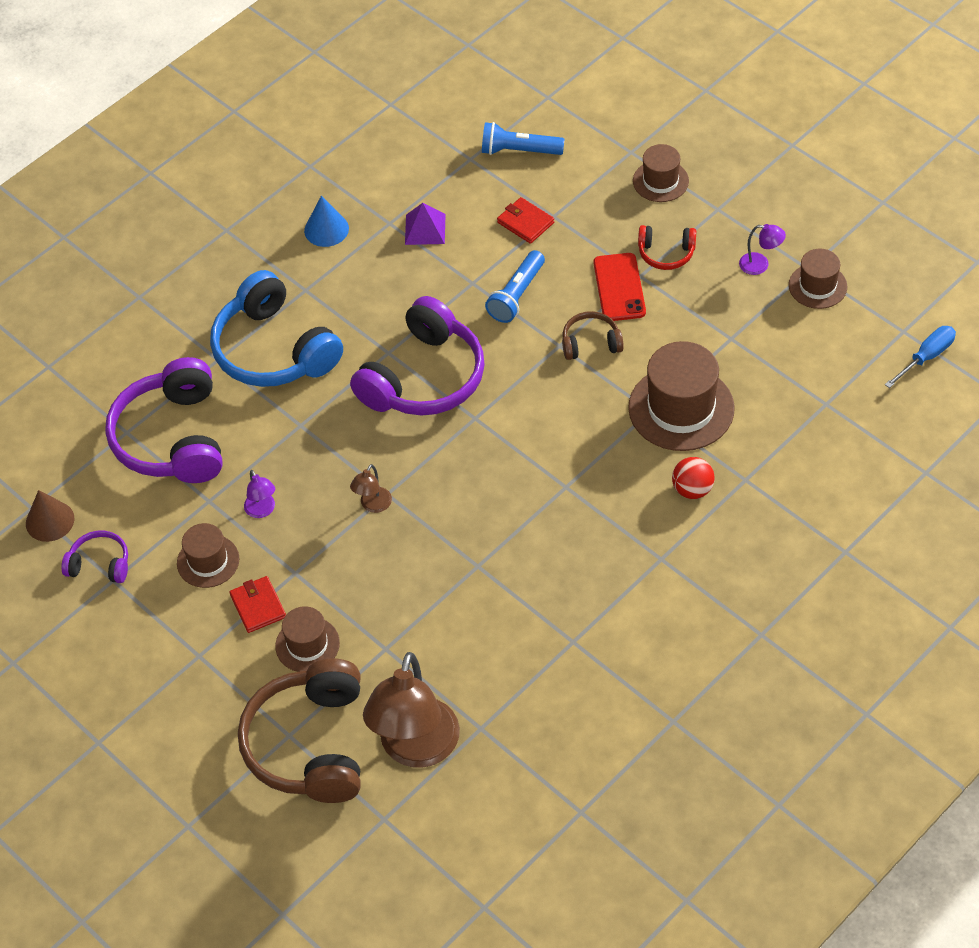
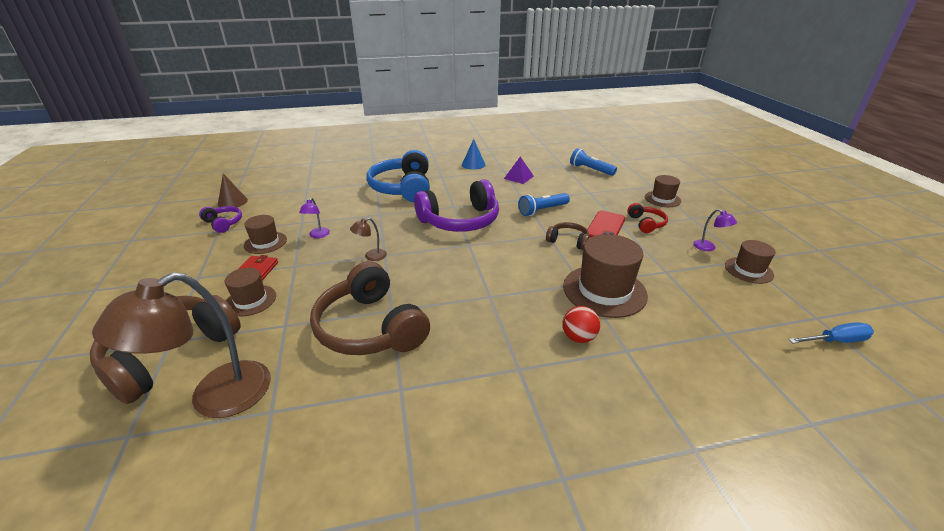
camera: 30 degrees right, 20 degrees down
purple headphones [105,357,223,483] -> none
red wallet [497,197,554,244] -> none
red headphones [638,225,696,270] -> red headphones turned 135 degrees counterclockwise [627,203,668,233]
none -> brown headphones [310,262,430,355]

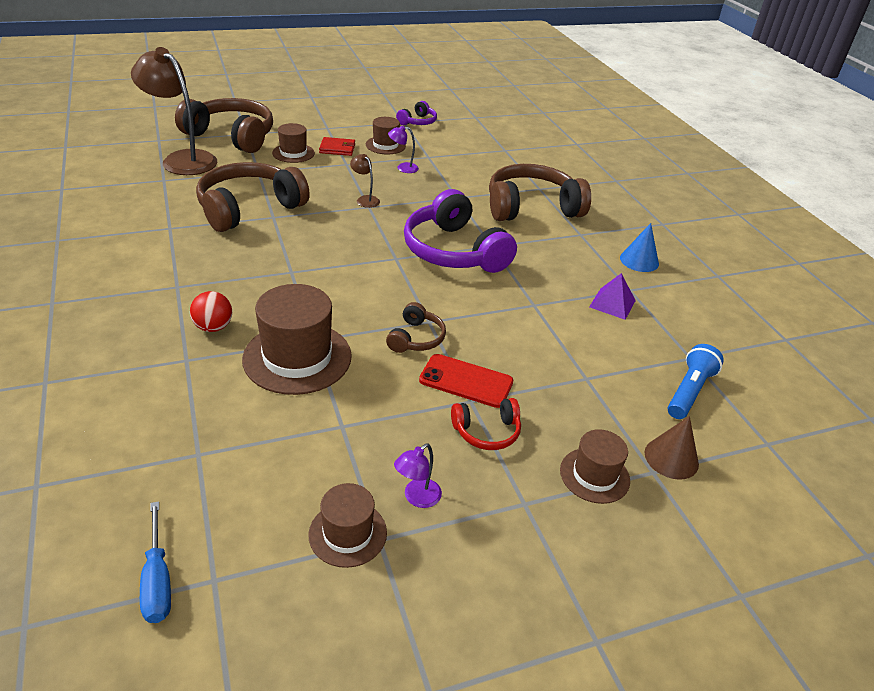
camera: 80 degrees right, 5 degrees up
brown cone [218,173,248,207] -> brown cone moved to [645,416,699,480]
blue headphones [367,150,430,202] -> brown headphones [489,164,591,221]
blue flashlight [518,193,570,216] -> none

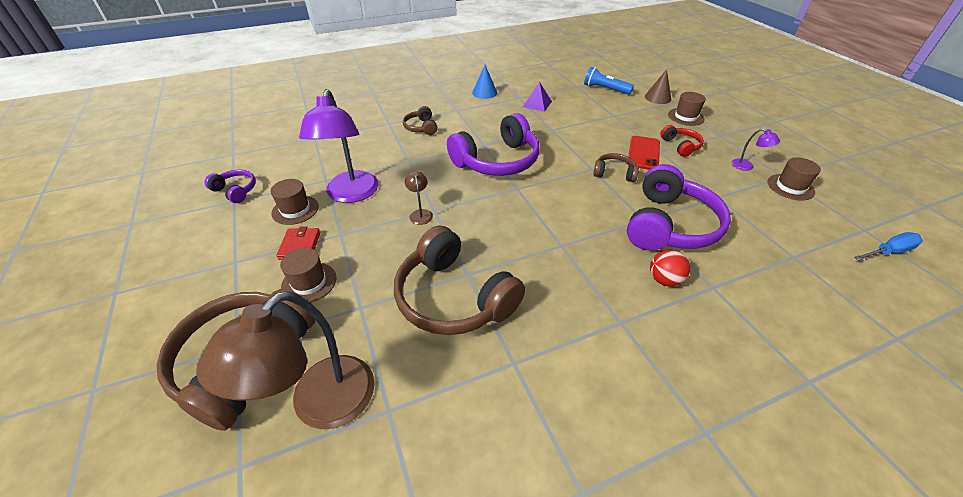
camera: 90 degrees left, 5 degrees up
brown hat [242,284,352,395] -> purple headphones [627,164,731,250]
brown lamp [350,154,380,208] -> brown lamp turned 120 degrees clockwise [405,171,433,225]
purple lamp [388,126,419,173] -> purple lamp [299,89,379,203], size x2.37
brown headphones [489,164,591,221] -> brown headphones [403,106,438,135], size x0.48

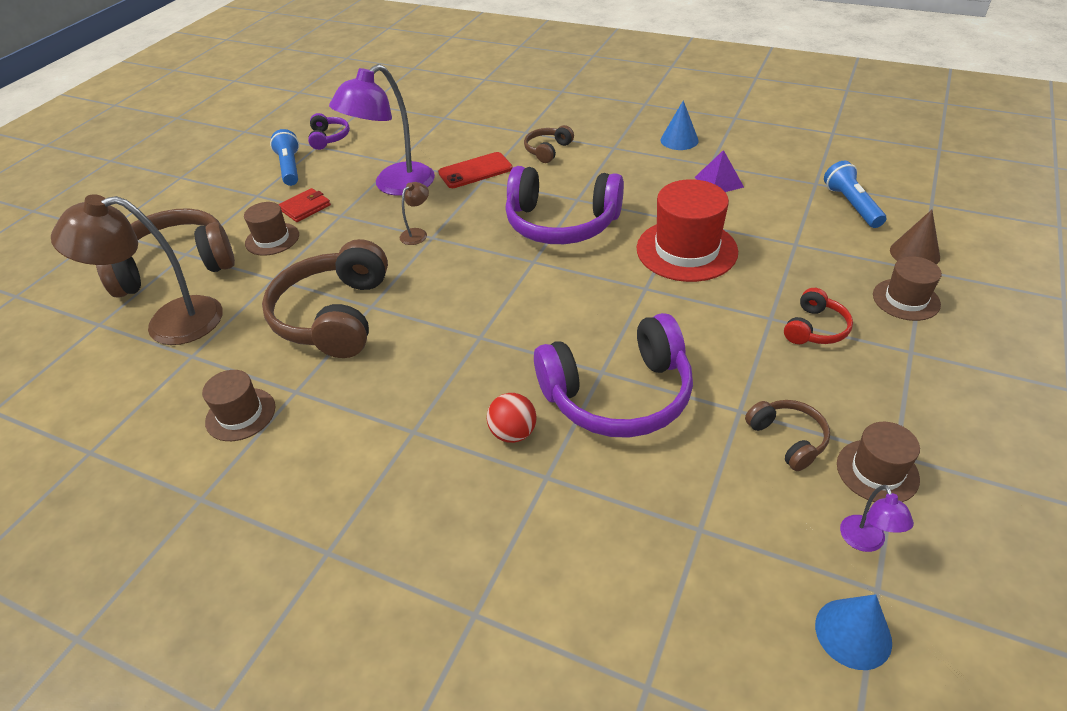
camera: 50 degrees right, 0 degrees up
brown hat [271,179,319,225] -> brown hat moved to [202,370,275,441]
brown headphones [593,153,639,182] -> brown headphones moved to [745,400,830,471]
red phone [628,136,660,170] -> red phone moved to [438,152,513,188]
purple lamp [731,128,780,171] -> purple lamp moved to [840,485,914,552]
blue screwdriver [854,232,923,261] -> blue cone [815,594,892,670]
none -> blue flashlight [270,129,299,186]
none -> red hat [637,179,738,282]

